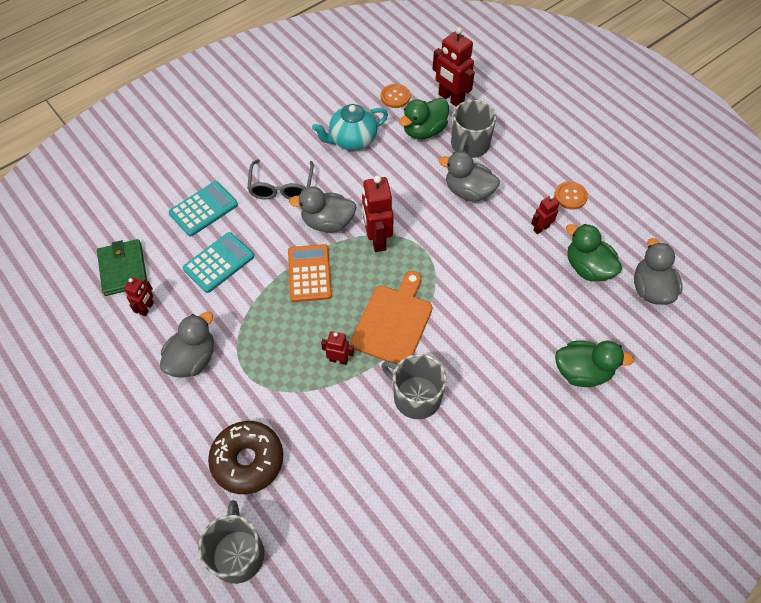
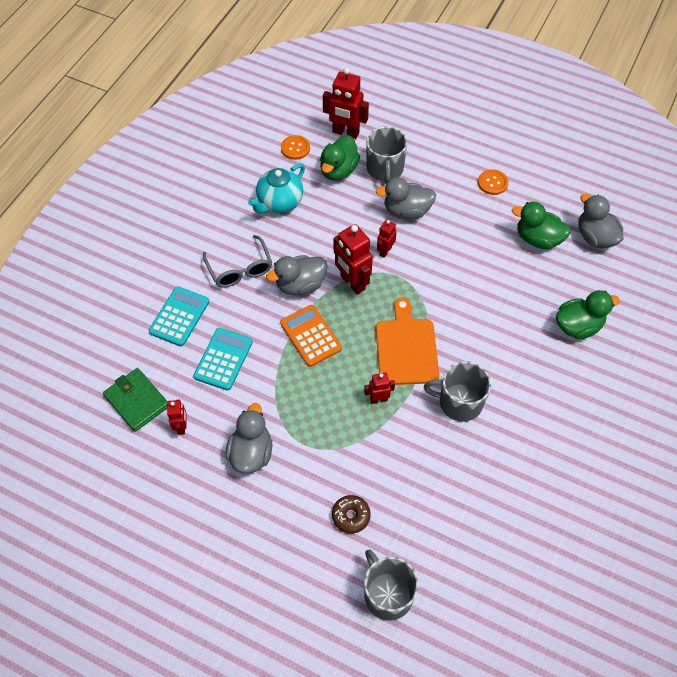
camera: 25 degrees left, 0 degrees up
brown donut [208,421,283,494] -> brown donut [332,495,371,534], size x0.56
red robot [531,195,559,234] -> red robot moved to [377,220,397,258]

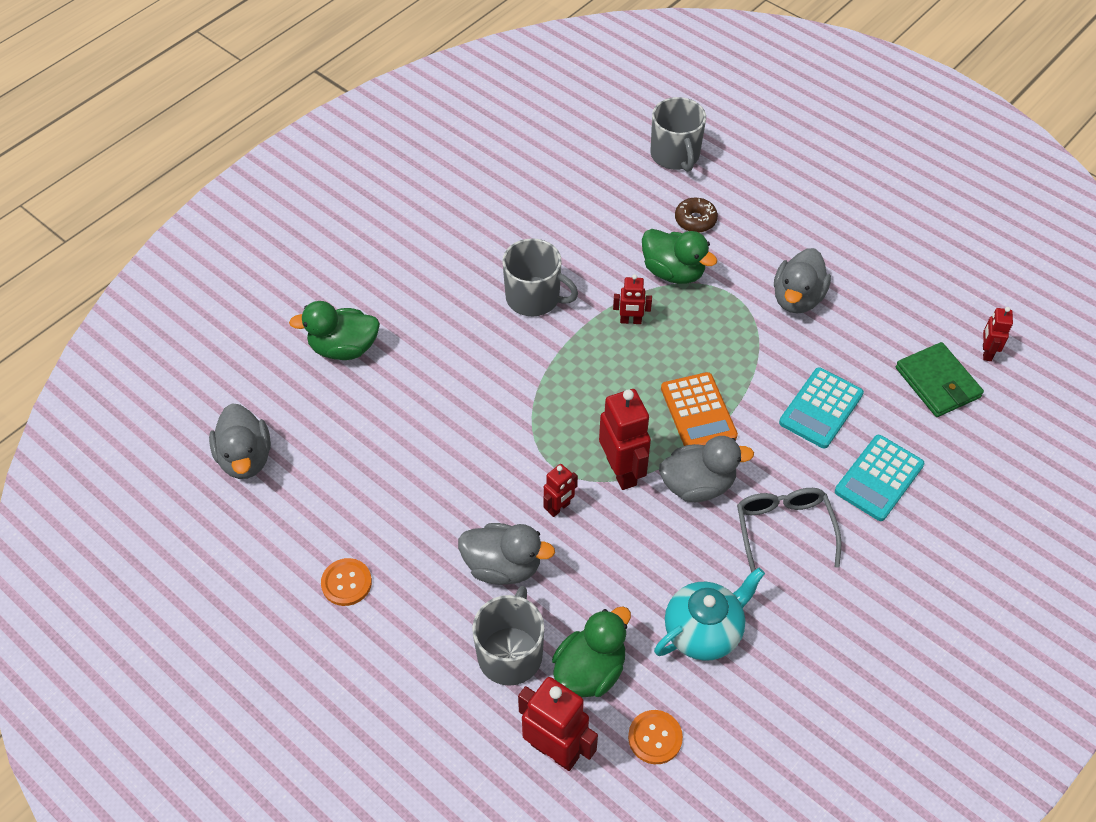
camera: 165 degrees left, 5 degrees down
red robot [167,399,186,435] -> red robot moved to [983,307,1013,361]
orange cutting board [376,298,439,385] -> none
green duck [512,202,571,249] -> green duck moved to [642,229,718,284]

